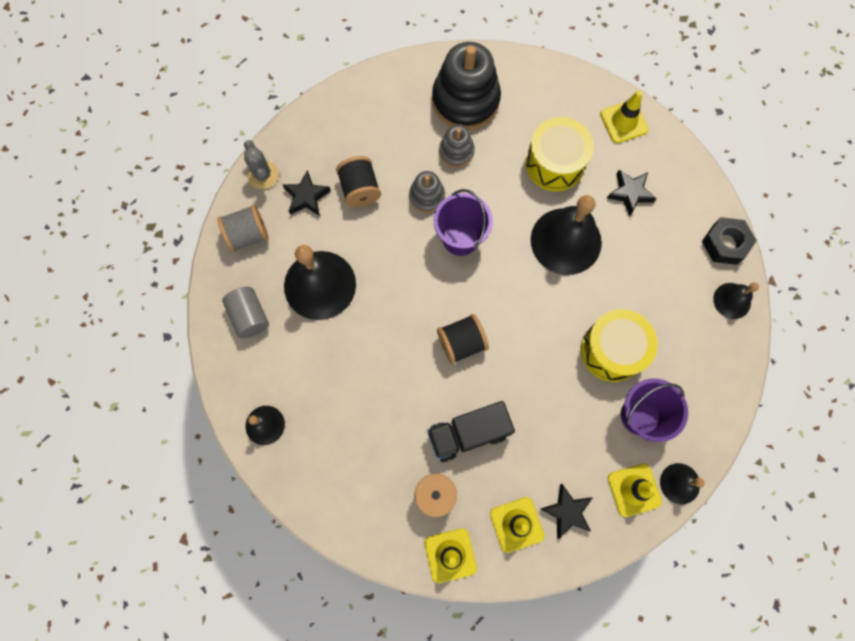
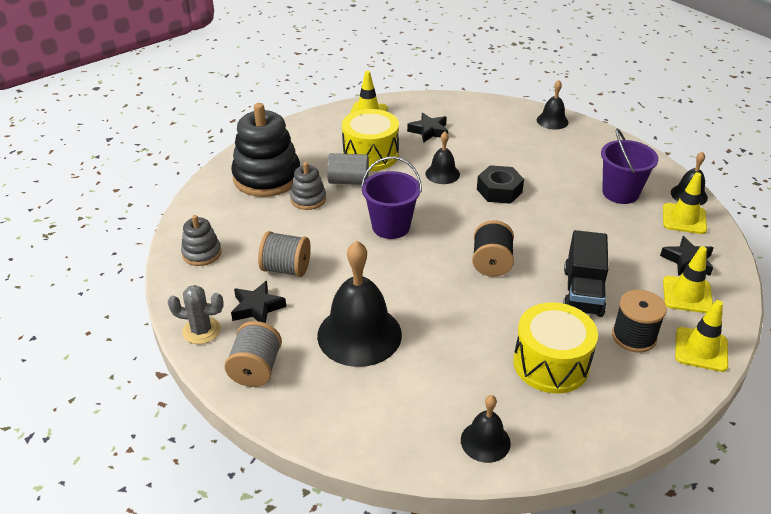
camera: 60 degrees left, 35 degrees down
grey cylinder [222,287,269,338] -> grey cylinder moved to [327,153,369,185]
black spool [336,156,381,207] -> grey spool [258,231,311,277]
grey stacking toy [409,171,445,213] -> grey stacking toy moved to [181,215,221,266]
black bell [531,195,602,275] -> black bell [425,131,460,184], size x0.52
yellow drum [581,309,658,382] -> yellow drum moved to [513,302,598,394]
black nut [702,217,757,265] -> black nut moved to [477,165,524,204]

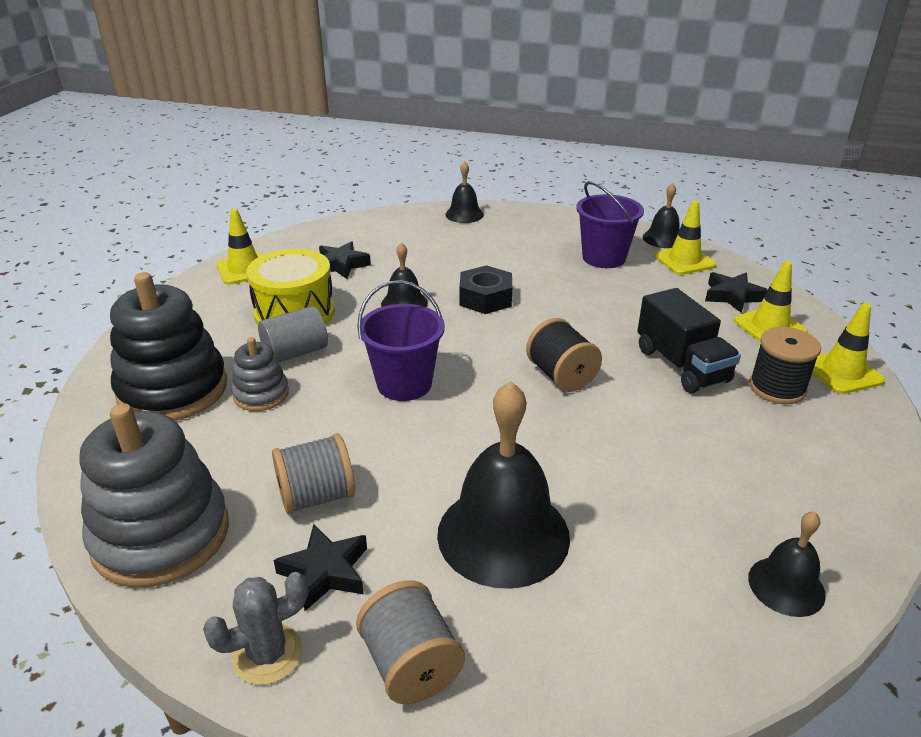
camera: 35 degrees left, 5 degrees down
grey stacking toy [181,215,221,266] -> grey stacking toy [80,403,229,588], size x1.96
yellow drum [513,302,598,394] -> none

